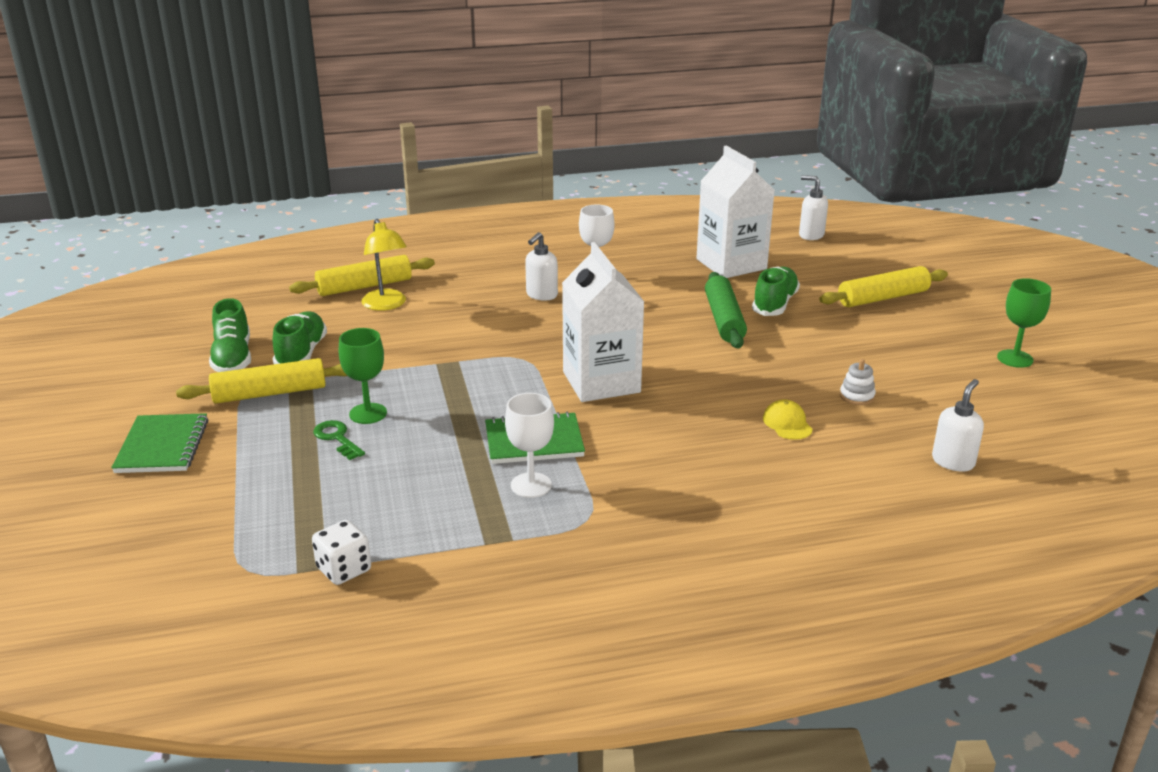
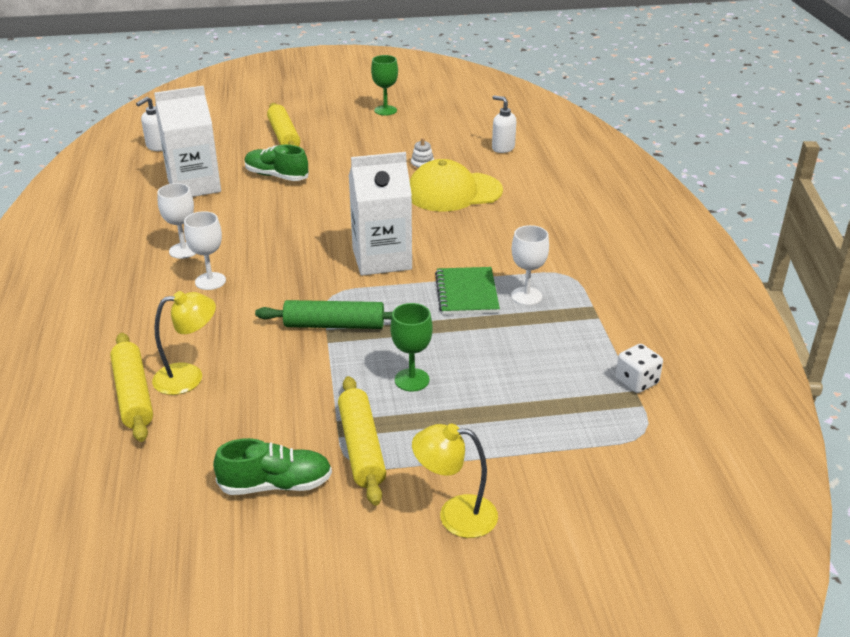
camera: 85 degrees left, 5 degrees up
green notebook [111,413,208,473] -> yellow lamp [412,424,498,538]
green shoe [273,311,327,364] -> none
green key [313,420,365,460] -> none
white soap dispenser [525,232,558,301] -> white goblet [184,211,226,290]
green rolling pin [705,272,747,349] -> green rolling pin moved to [255,300,392,329]
yellow cap [763,399,813,440] -> yellow cap [410,159,503,212], size x2.37

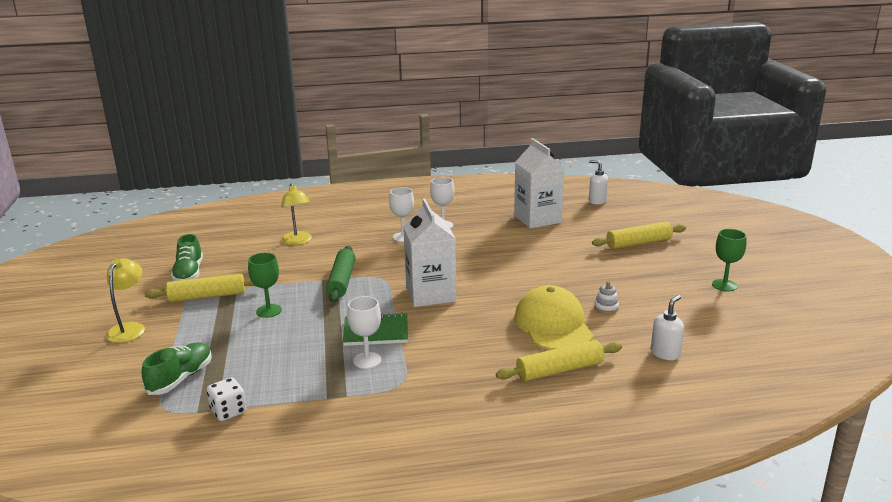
camera: 90 degrees right, 10 degrees down
yellow rolling pin [110,333,153,442] -> yellow rolling pin moved to [496,340,622,381]
green shoe [245,145,309,181] -> green shoe moved to [142,342,212,395]

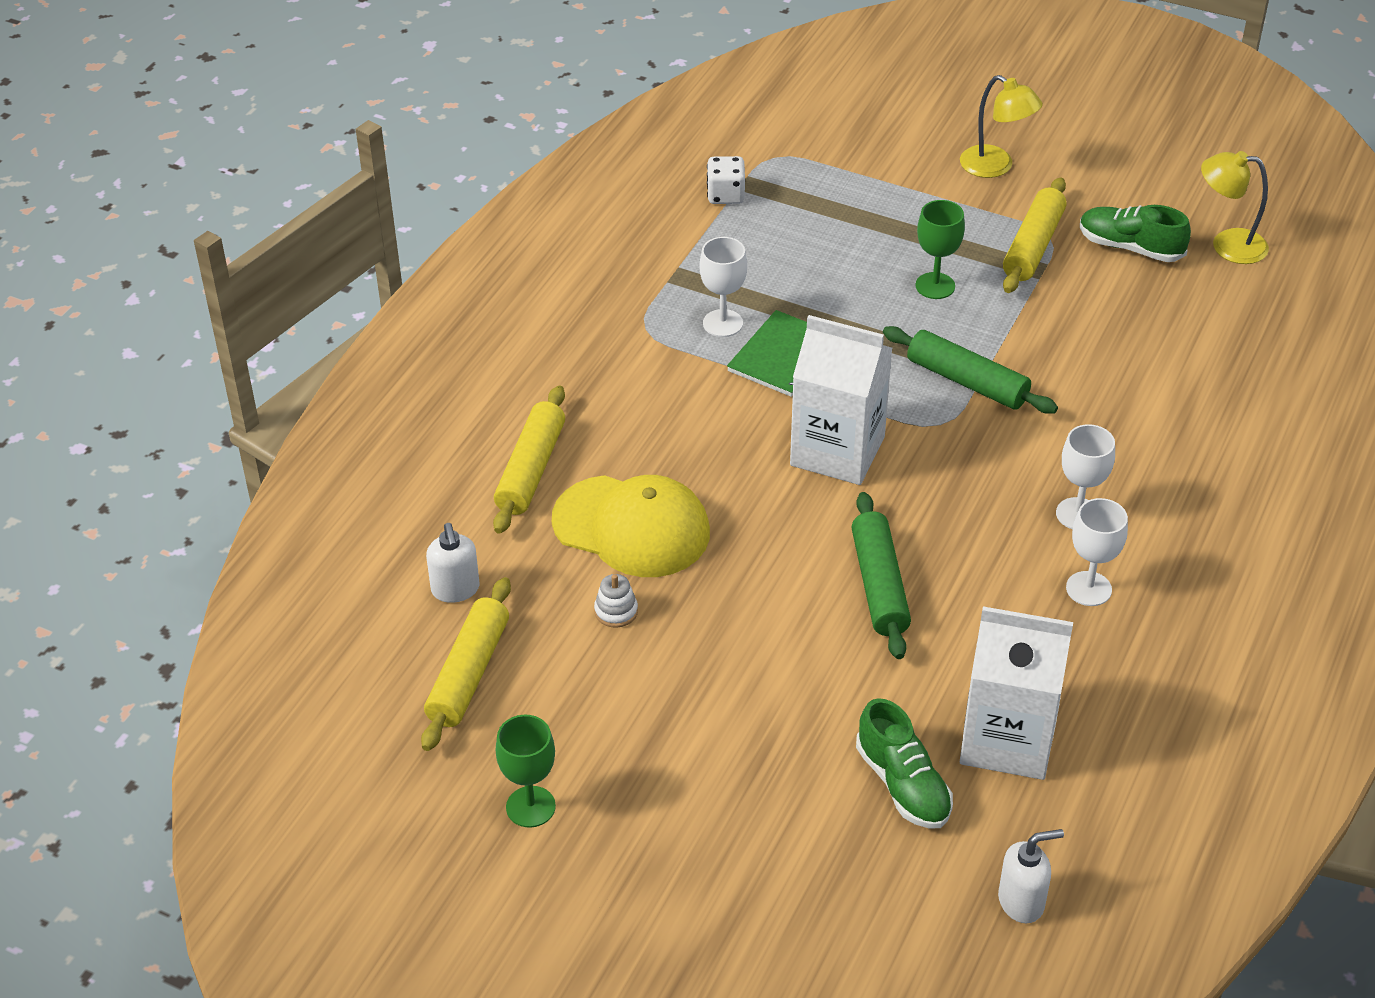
camera: 125 degrees right, 20 degrees up
green shoe [142,342,212,395] -> green shoe moved to [856,698,953,829]
yellow lamp [281,183,312,245] -> yellow lamp moved to [1201,151,1269,264]
yellow rolling pin [592,222,686,249] -> yellow rolling pin moved to [421,577,511,751]
none -> green rolling pin [851,492,911,659]

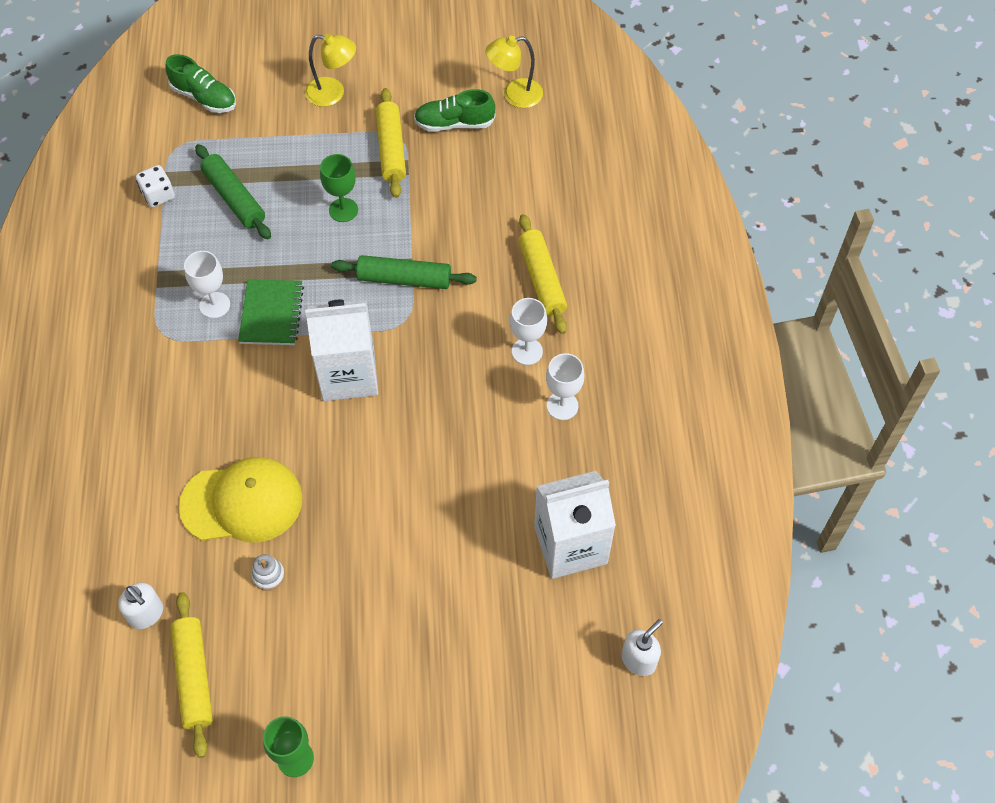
camera: 30 degrees left, 15 degrees up
yellow rolling pin [493,386,565,534] -> yellow rolling pin moved to [519,214,567,334]
green rolling pin [851,492,911,659] -> green rolling pin moved to [195,144,271,239]
green shoe [856,698,953,829] -> green shoe moved to [166,54,236,113]

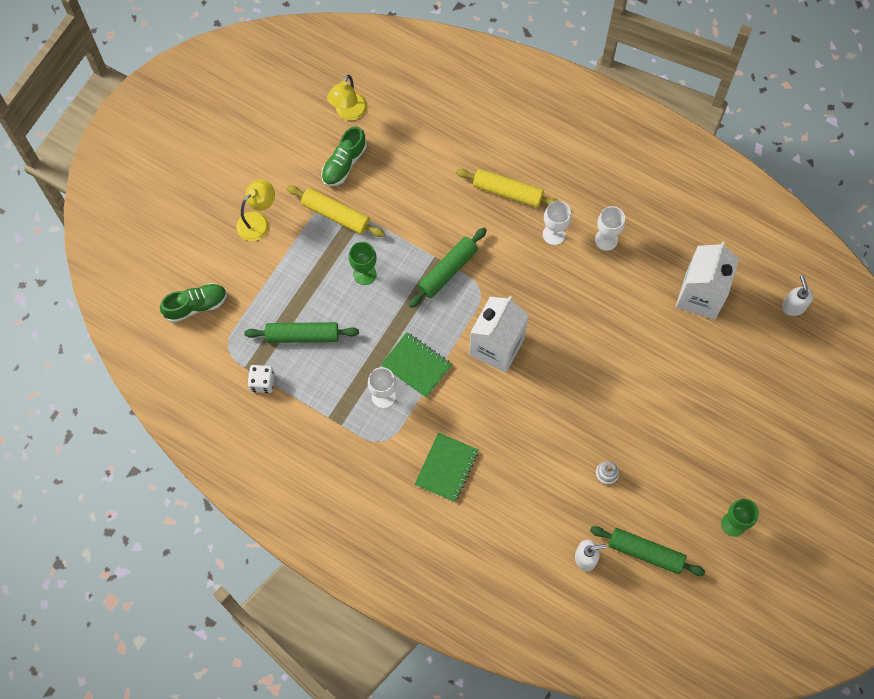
camera: 55 degrees left, 10 degrees up
yellow rolling pin [171,592,213,758] -> green rolling pin [590,526,705,576]
yellow cap [179,457,303,542] -> none
none -> green notebook [415,433,478,502]

